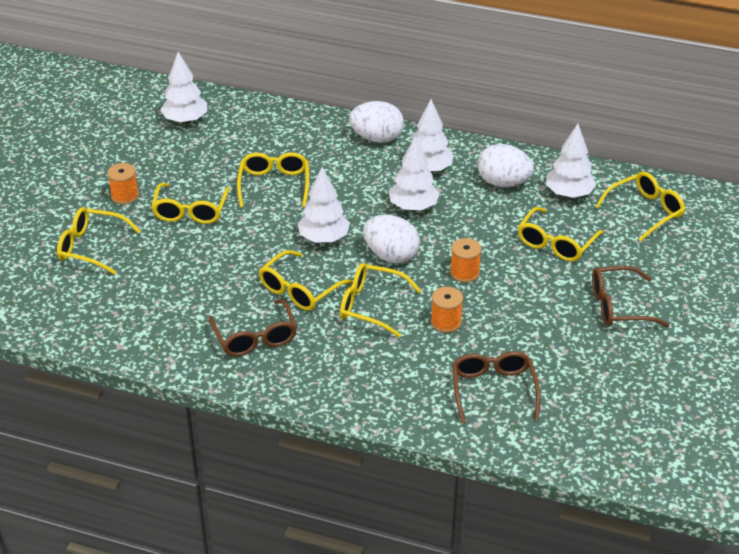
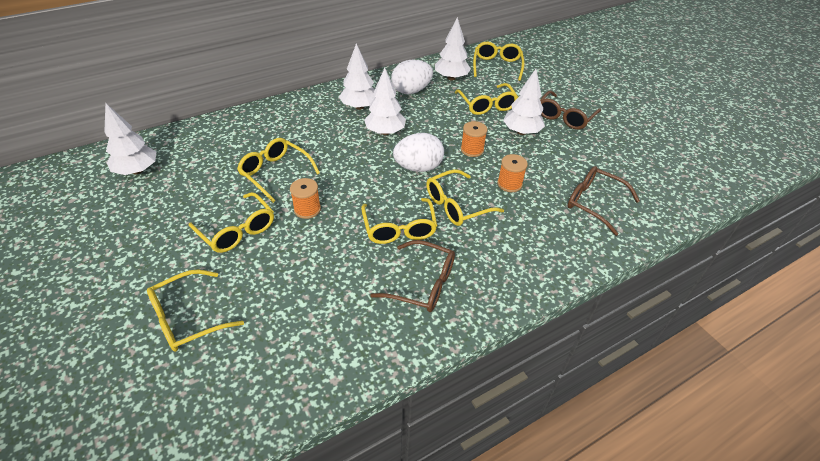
camera: 50 degrees left, 5 degrees up
orange spool [107,163,139,205] -> orange spool moved to [290,178,321,219]
white tree [297,167,350,243] -> white tree moved to [503,69,545,135]
white egg [349,101,404,143] -> none

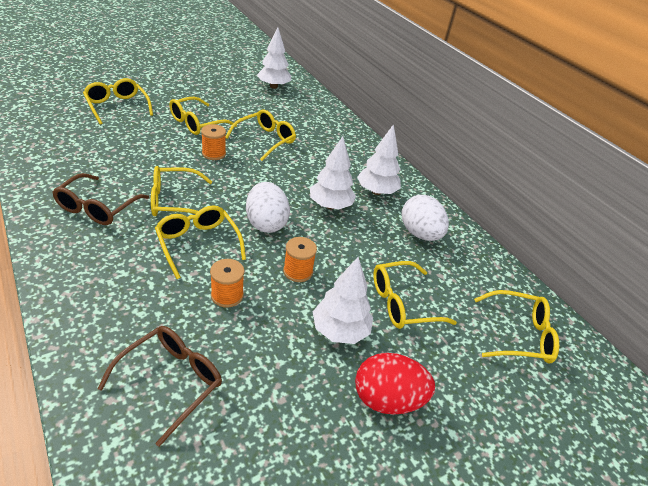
camera: 85 degrees right, 5 degrees down
white tree [435,17,471,80] -> none
brown glasses [540,91,601,130] -> red egg [355,353,435,415]

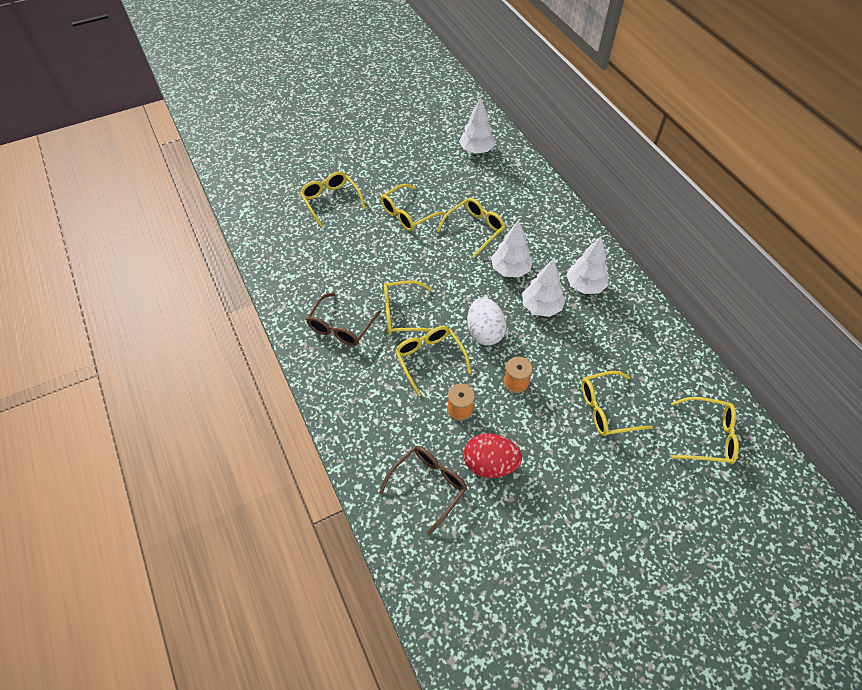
camera: 10 degrees right, 15 degrees up
orange spool [201,124,226,160] -> none
white tree [313,257,373,344] -> white tree moved to [491,220,533,277]
red egg [355,353,435,415] -> red egg moved to [464,433,522,478]
white egg [401,195,449,241] -> none

